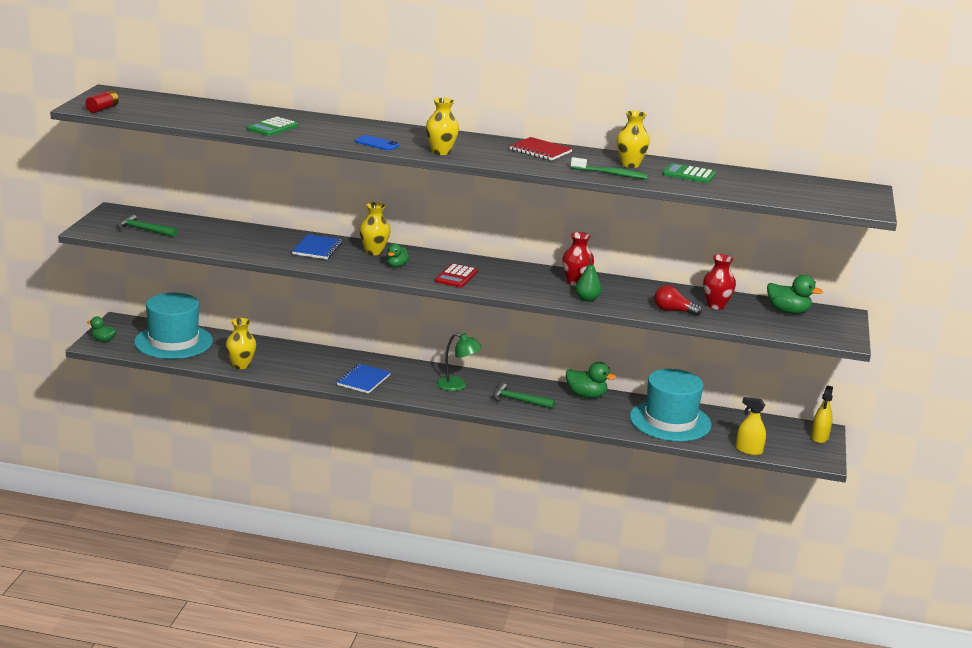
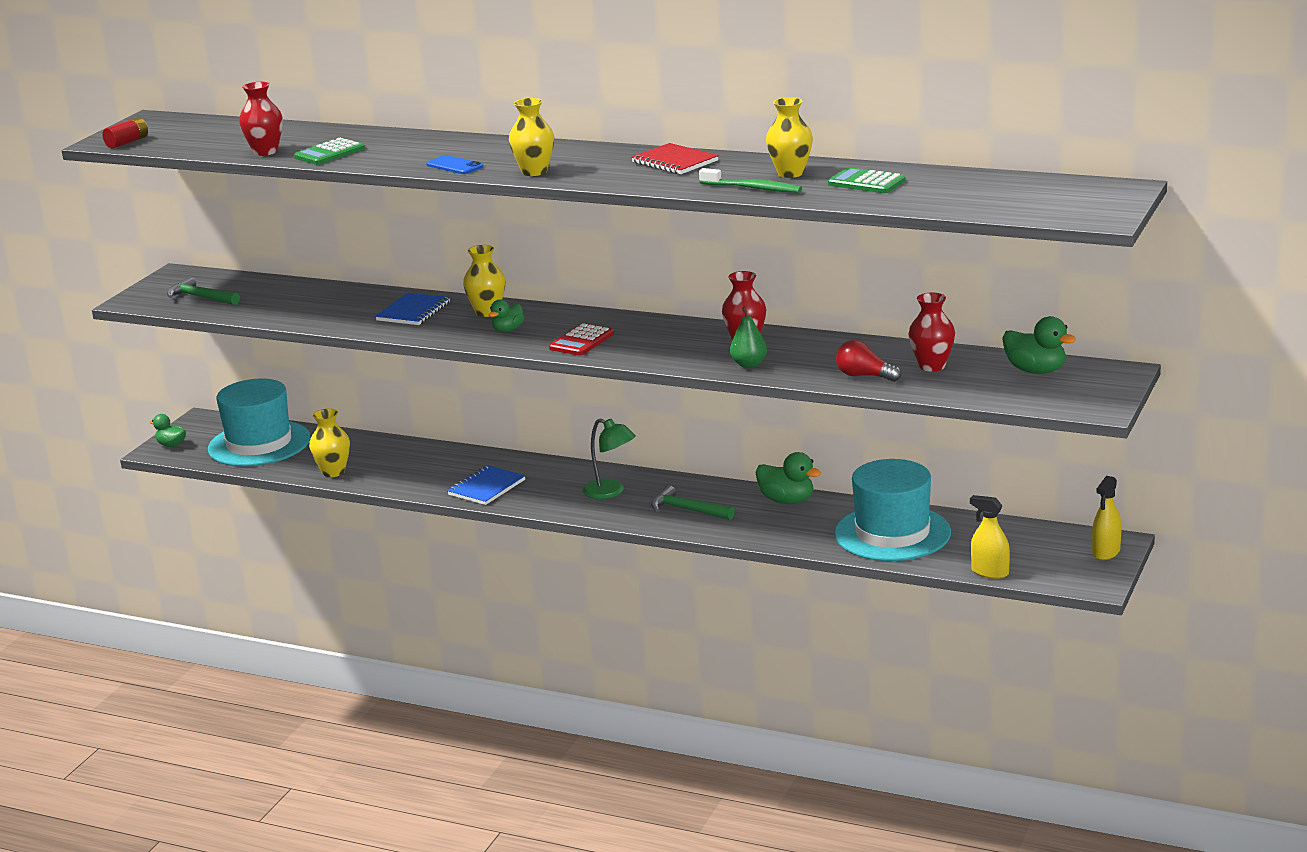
camera: 15 degrees right, 0 degrees up
none -> red vase [239,82,283,156]

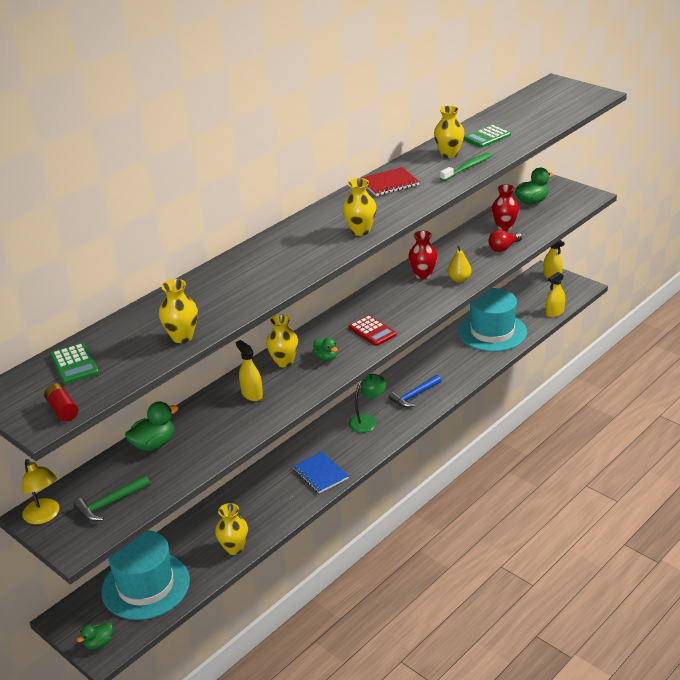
camera: 70 degrees left, 10 degrees up
red vase [239,82,283,156] -> yellow vase [159,279,198,343]
green calculator [294,138,365,165] -> green calculator moved to [50,343,99,384]
blue notebook [375,293,450,325] -> yellow spray bottle [236,340,263,401]
blue phone [426,155,483,174] -> none
green hammer [651,485,735,520] -> blue hammer [389,375,441,407]
green pear [730,307,767,368] -> yellow pear [448,246,472,283]
green duck [755,452,821,504] -> green duck moved to [125,401,179,451]
none -> yellow lamp [22,459,59,524]

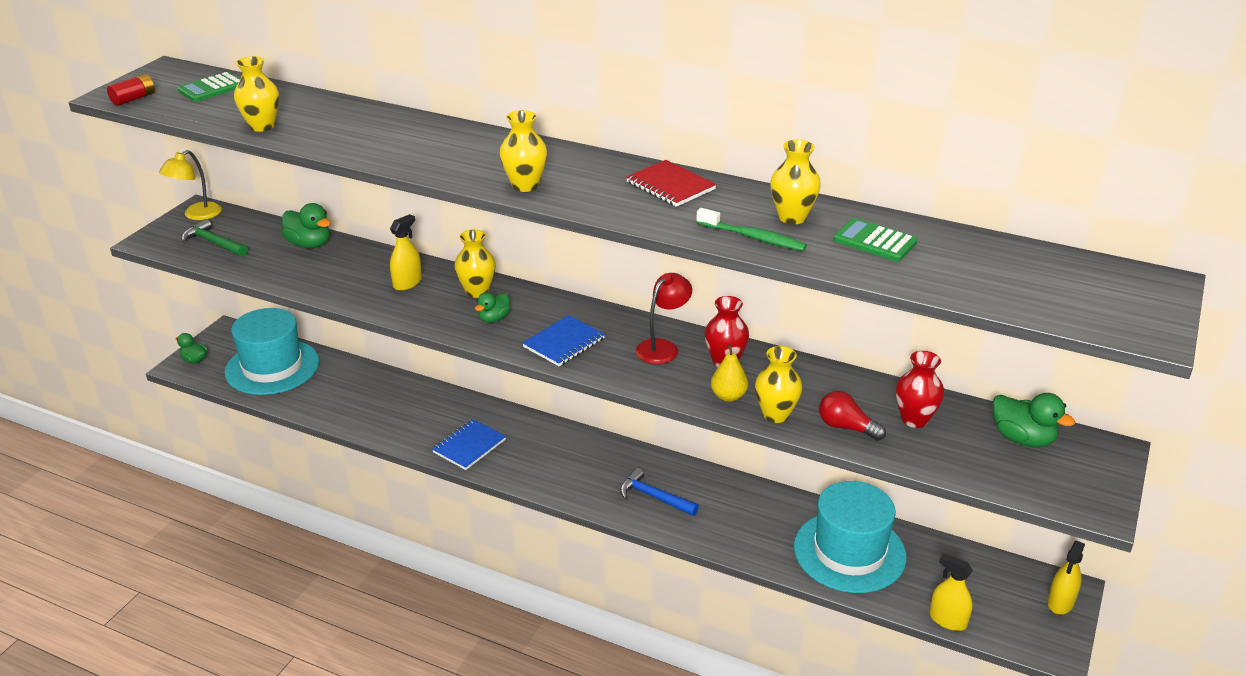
camera: 70 degrees right, 0 degrees up
yellow vase [215,503,248,555] -> yellow vase moved to [755,346,802,423]
green lamp [348,374,386,433] -> none
red calculator [349,315,397,346] -> blue notebook [522,315,605,366]
none -> red lamp [636,273,692,364]

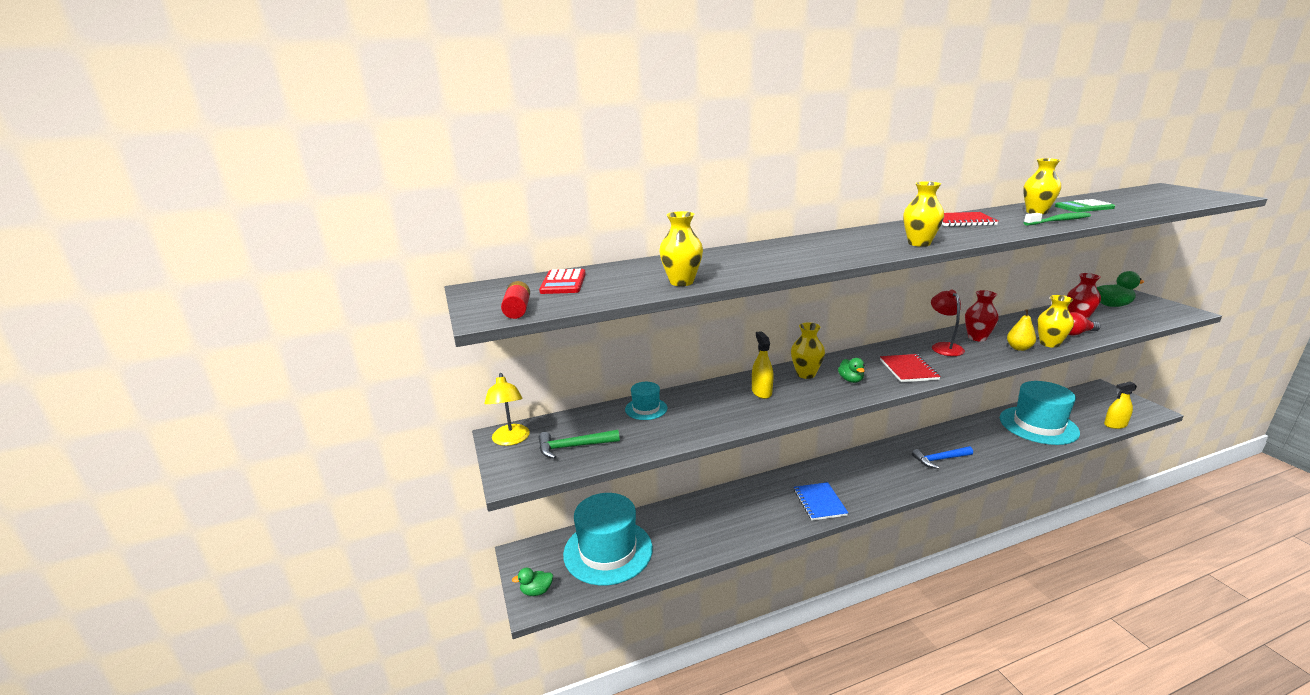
camera: 45 degrees left, 10 degrees down
green calculator [178,72,240,102] -> red calculator [539,269,586,294]
green duck [282,203,331,248] -> turquoise hat [625,382,667,420]
blue notebook [522,315,605,366] -> red notebook [880,354,941,382]
yellow spray bottle [1048,540,1085,615] -> none

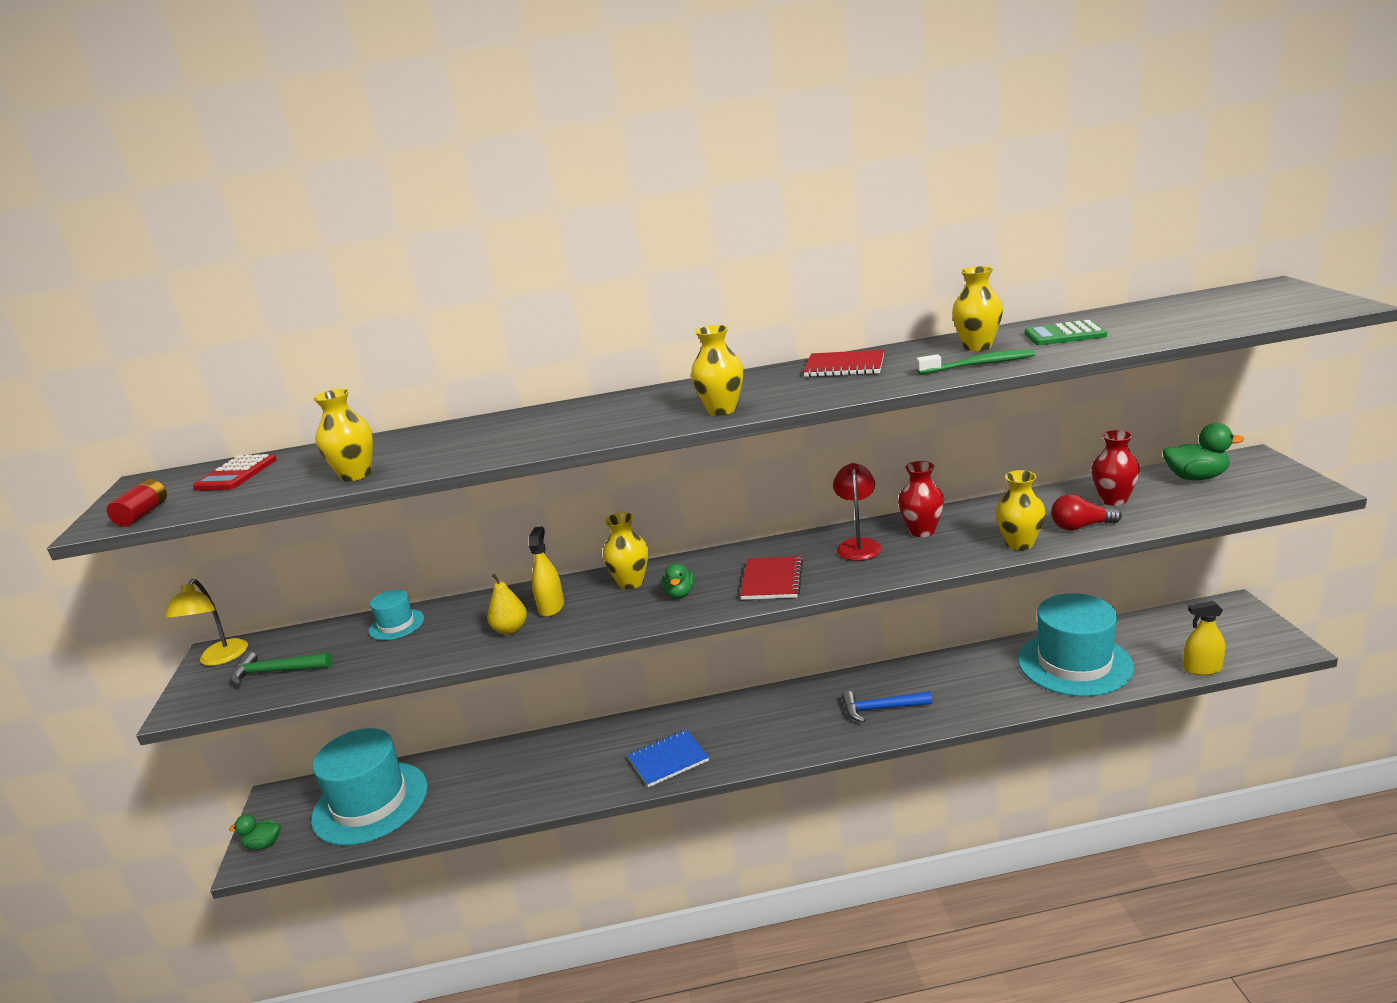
camera: 15 degrees right, 0 degrees up
blue notebook [794,482,848,520] -> blue notebook turned 60 degrees clockwise [627,729,709,787]
yellow pear [1007,309,1036,351] -> yellow pear moved to [487,573,527,635]

